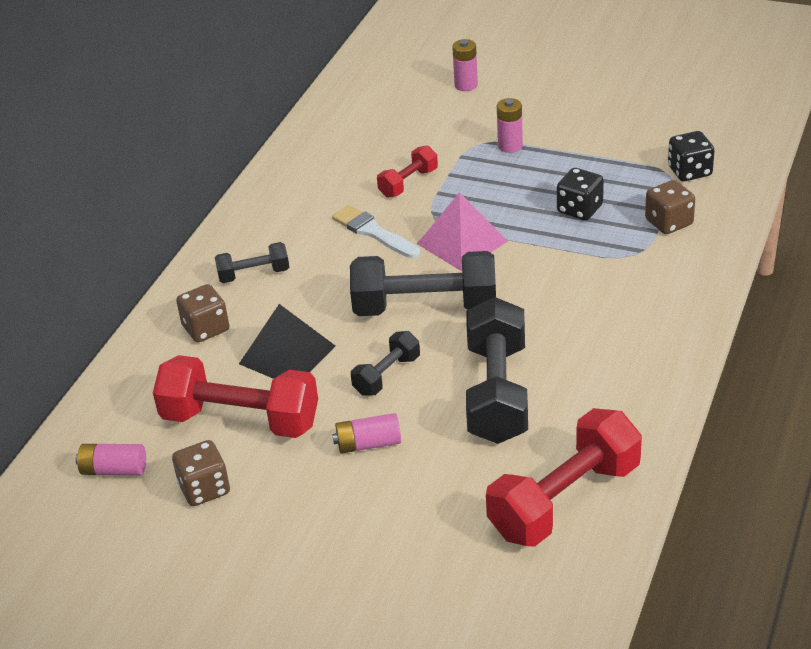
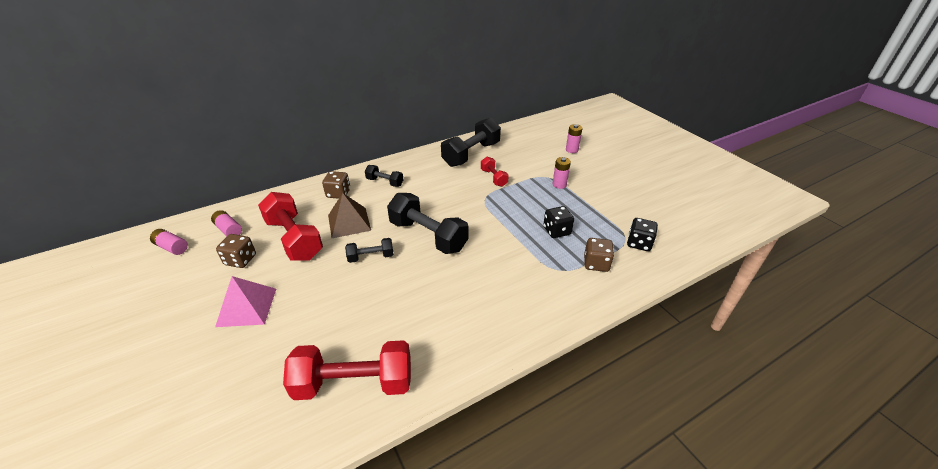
camera: 35 degrees right, 0 degrees up
black pyramid [239,304,335,379] -> brown pyramid [328,193,371,238]
white brush [332,205,420,258] -> none
pink battery [332,413,401,454] -> pink battery moved to [150,229,188,255]
red dumbbell [377,145,438,198] -> red dumbbell turned 75 degrees clockwise [481,157,509,187]
pink pyramid [417,192,508,271] -> pink pyramid moved to [215,276,276,327]
black dumbbell [466,297,528,444] -> black dumbbell moved to [441,118,501,167]

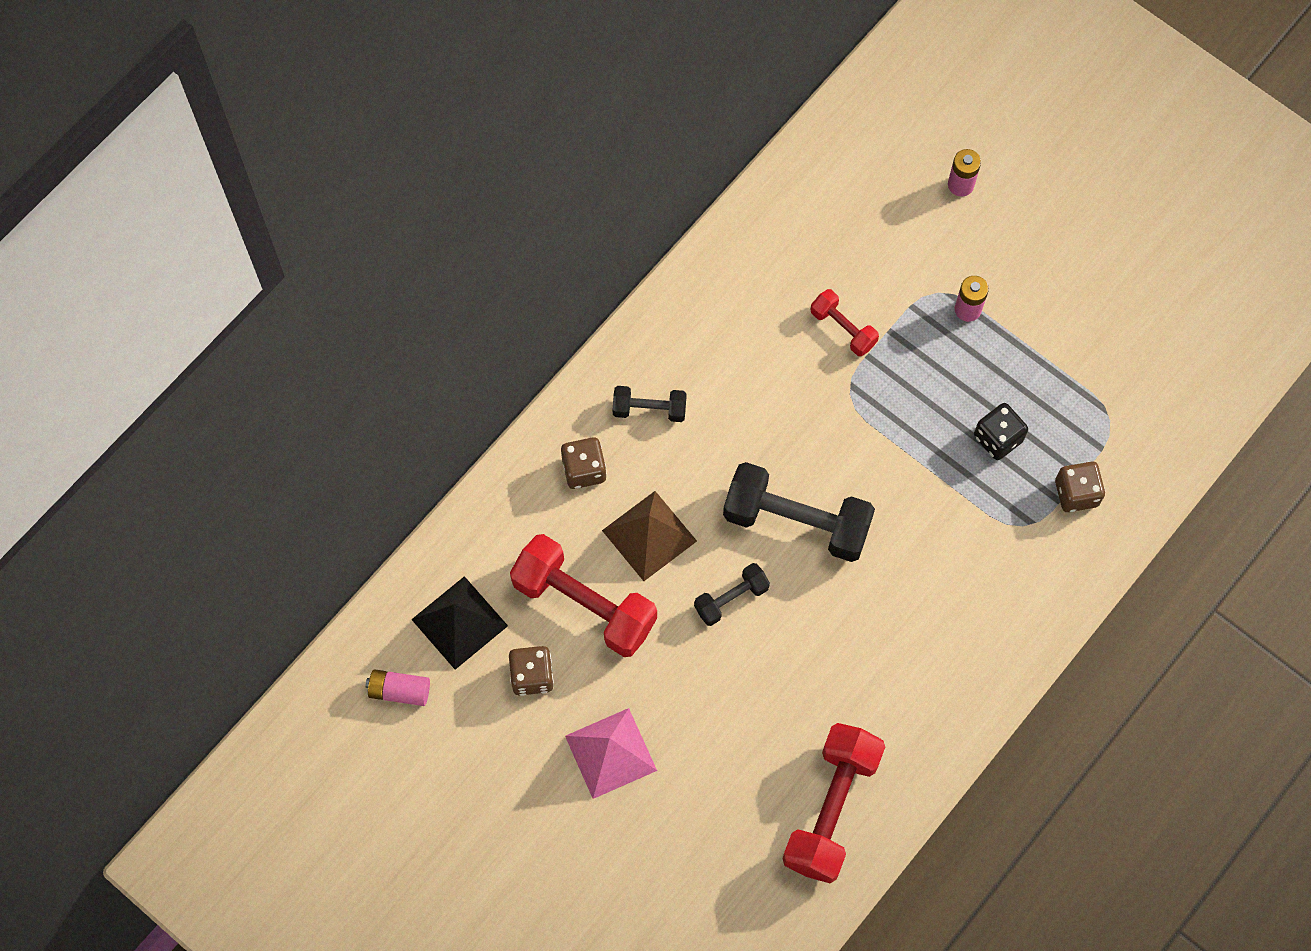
camera: 20 degrees left, 30 degrees up
pink battery [211,210,242,236] -> black pyramid [411,576,508,670]
red dumbbell [283,340,411,400] -> red dumbbell turned 45 degrees counterclockwise [782,723,885,884]
black dumbbell [441,118,501,167] -> none
black dice [627,218,658,251] -> none

